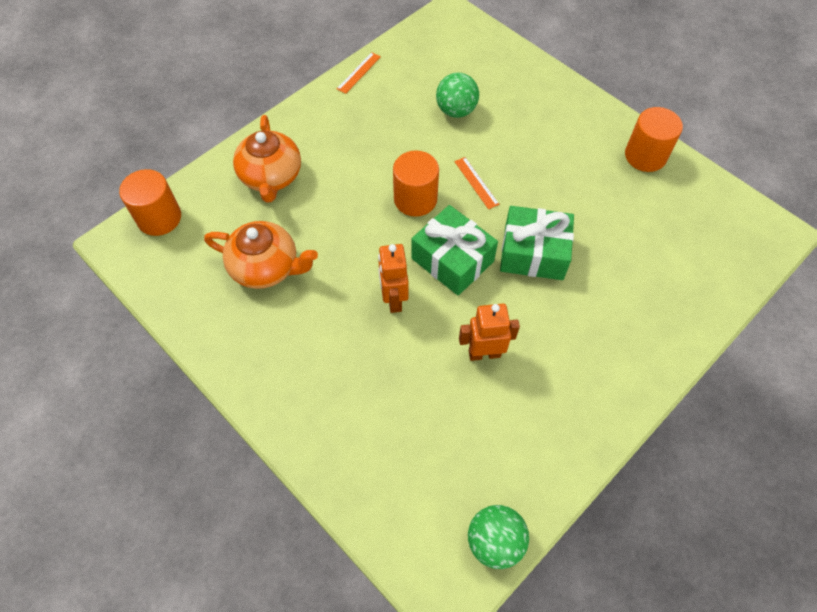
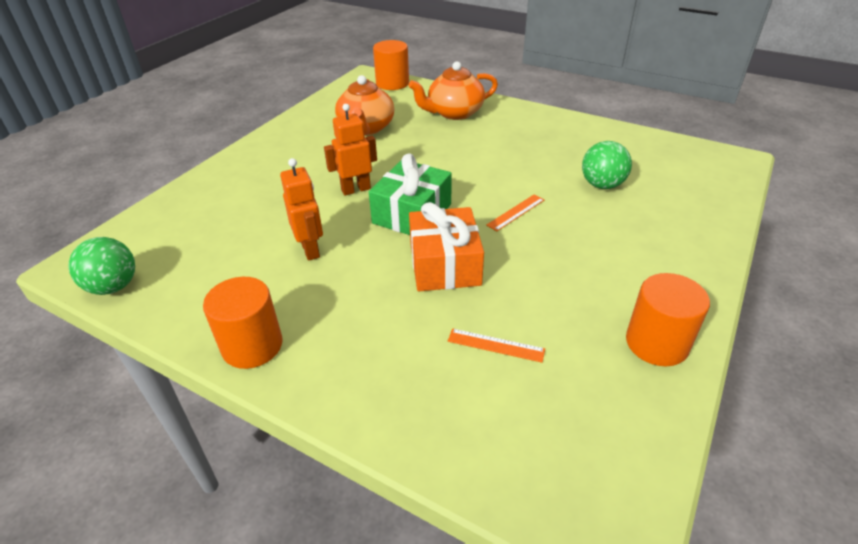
camera: 75 degrees right, 20 degrees down
orange ruler [337,52,381,94] -> orange ruler moved to [448,328,545,363]
orange cylinder [393,150,439,217] -> orange cylinder moved to [203,277,283,369]
green gift [500,206,574,280] -> orange gift [409,202,484,291]

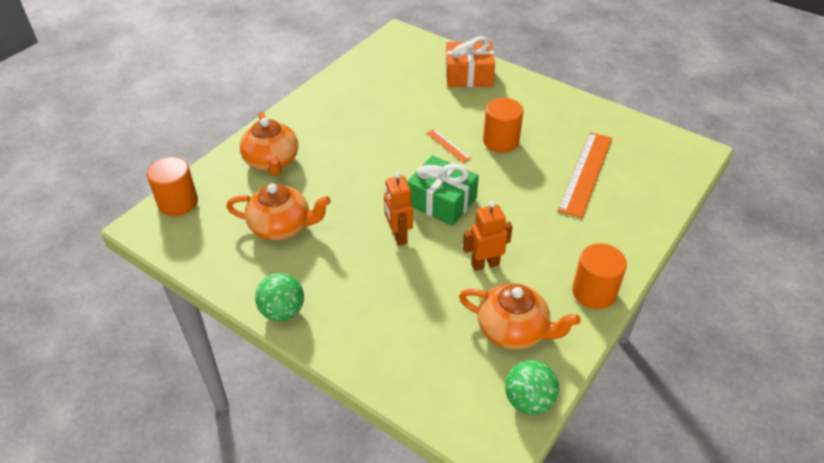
camera: 85 degrees left, 5 degrees up
orange gift [409,202,484,291] -> orange gift moved to [446,37,495,87]
orange ruler [448,328,545,363] -> orange ruler [558,132,612,218], size x2.14
green ball [582,141,632,189] -> green ball moved to [255,273,304,321]
orange cylinder [626,273,710,366] -> orange cylinder moved to [483,98,524,153]
none -> orange teapot [459,283,580,350]

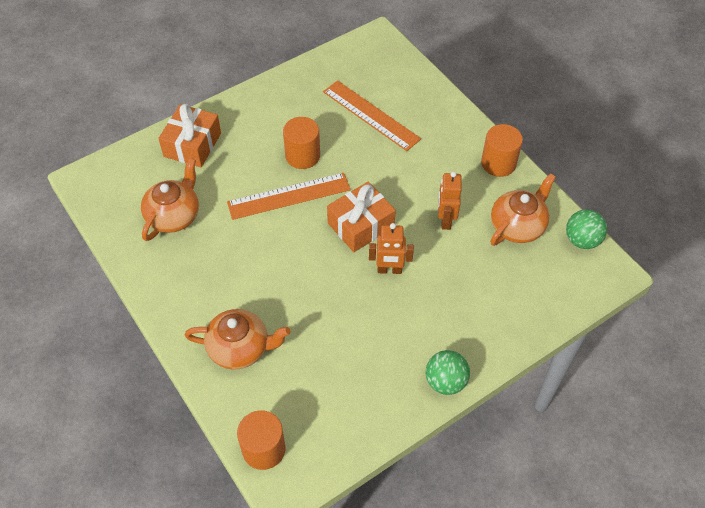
camera: 70 degrees left, 10 degrees up
orange teapot [226,184,331,240] -> orange teapot moved to [141,158,199,241]
green gift [407,155,479,226] -> orange gift [327,182,396,252]
orange ruler [427,129,471,163] -> orange ruler [227,173,351,220], size x2.14

